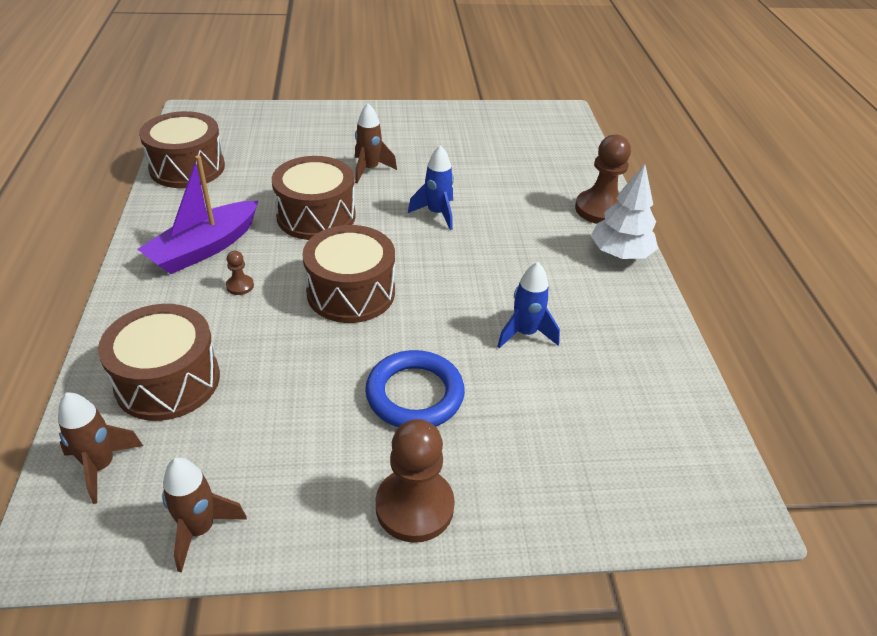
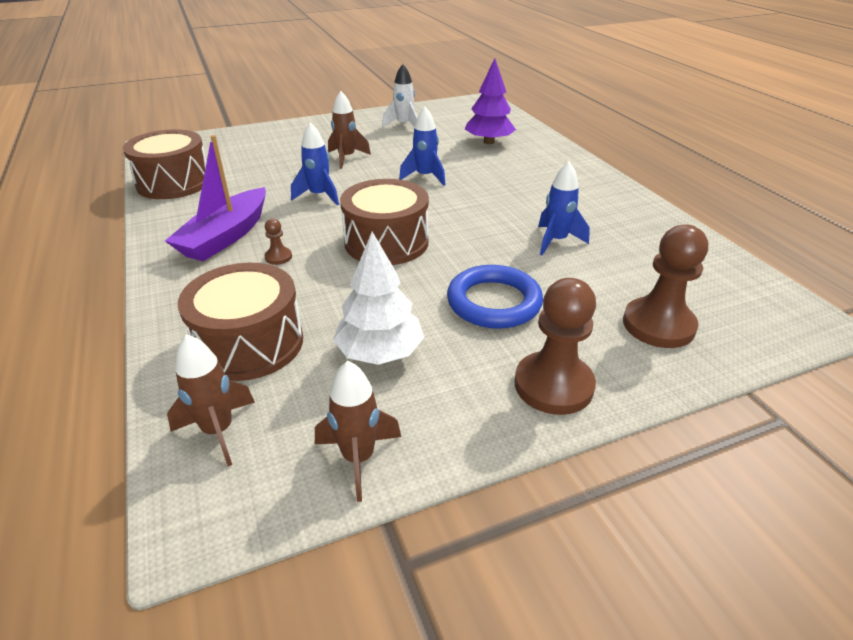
camera: 15 degrees left, 5 degrees down
brown drum [272,156,356,240] -> blue rocket [291,123,339,205]
brown pawn [575,134,631,224] -> brown pawn moved to [623,224,708,348]
white tree [591,164,658,259] -> white tree moved to [333,232,424,365]
none -> white rocket [382,64,418,128]
none -> purple tree [465,58,516,144]

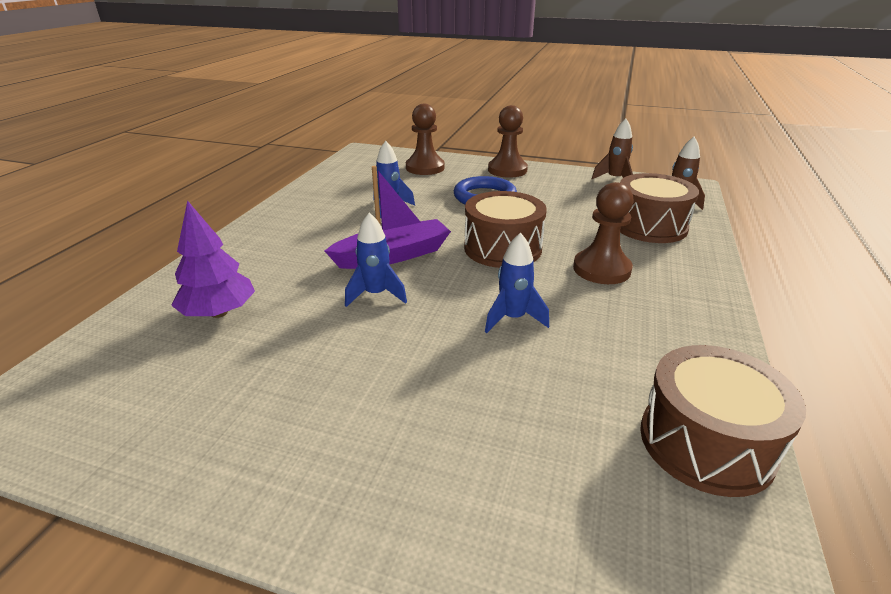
camera: 140 degrees left, 5 degrees down
purple boat [165,135,266,261] -> purple boat moved to [325,166,451,269]
brown pawn [264,218,292,265] -> brown pawn [573,182,634,284], size x2.23
brown rocket [328,91,371,169] -> none
white tree [333,232,424,365] -> none
white rocket [382,64,418,128] -> none

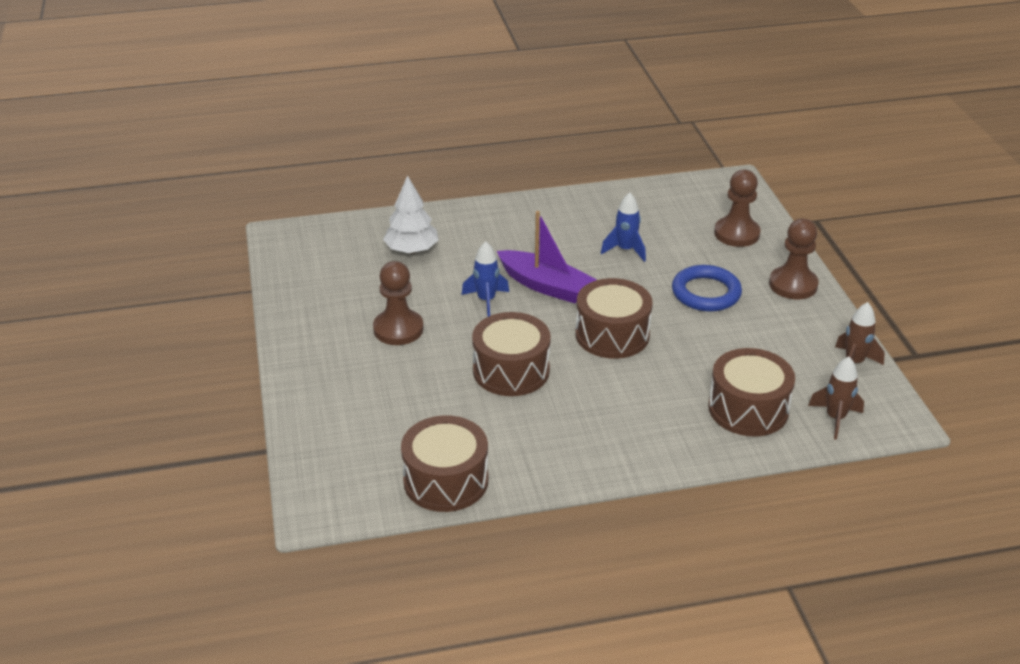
camera: 60 degrees right, 5 degrees up
purple tree [171,200,255,318] -> white tree [383,175,439,254]
blue rocket [485,232,549,333] -> brown drum [472,312,551,396]
brown pawn [573,182,634,284] -> brown pawn moved to [373,261,424,345]

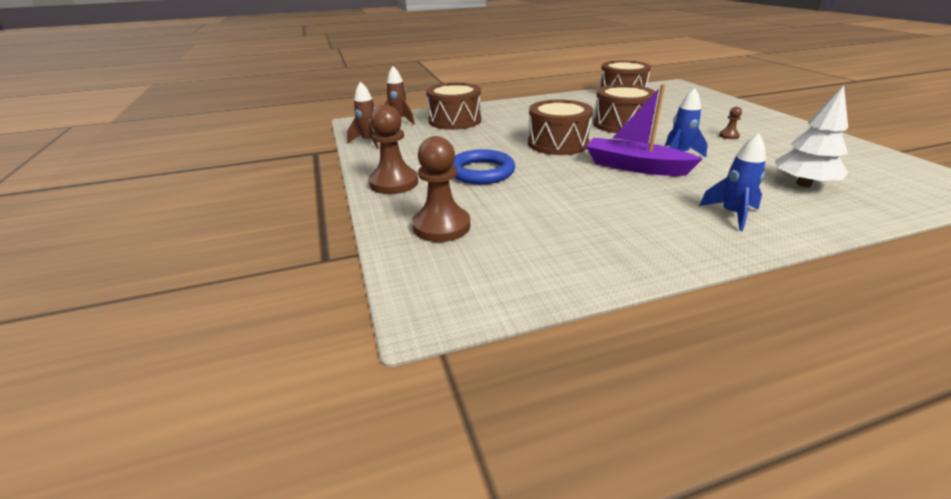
camera: 175 degrees right, 5 degrees down
brown pawn [373,261,424,345] -> brown pawn [719,107,742,139], size x0.45
blue rocket [601,192,646,262] -> blue rocket moved to [699,133,766,231]

